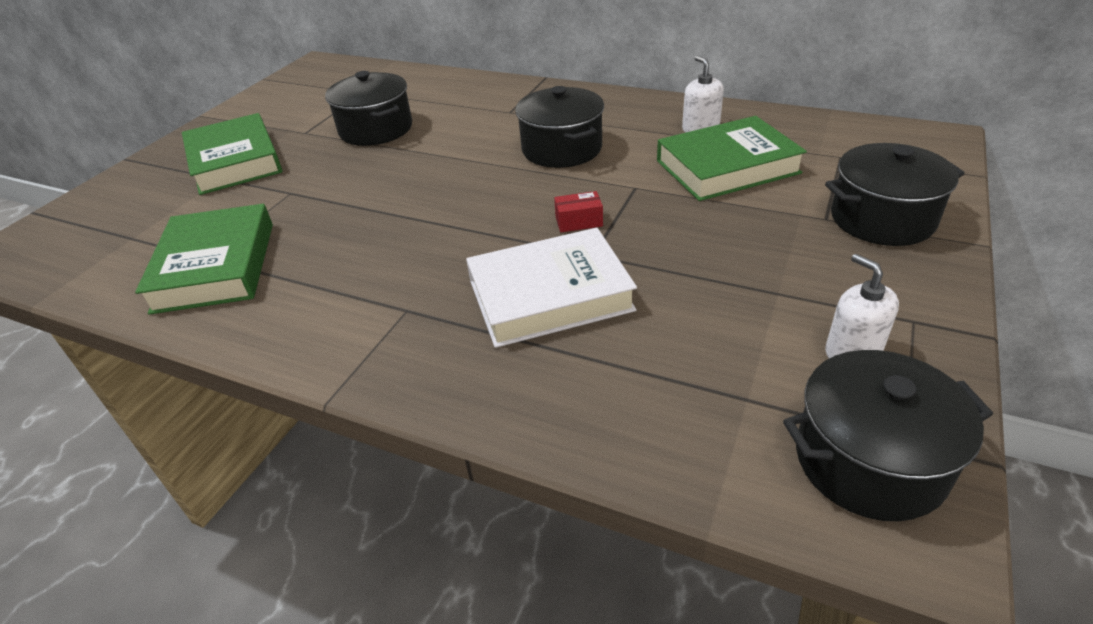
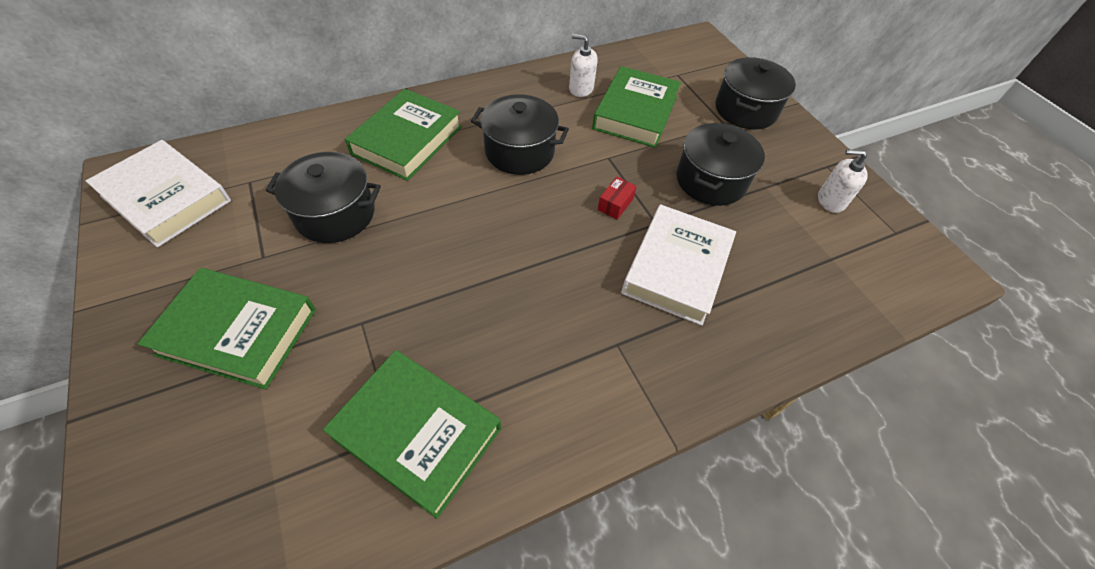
camera: 55 degrees left, 15 degrees up
black pot [783,350,993,521] -> black pot moved to [676,123,765,206]
none -> white book [86,140,231,247]
none -> green book [345,89,462,181]

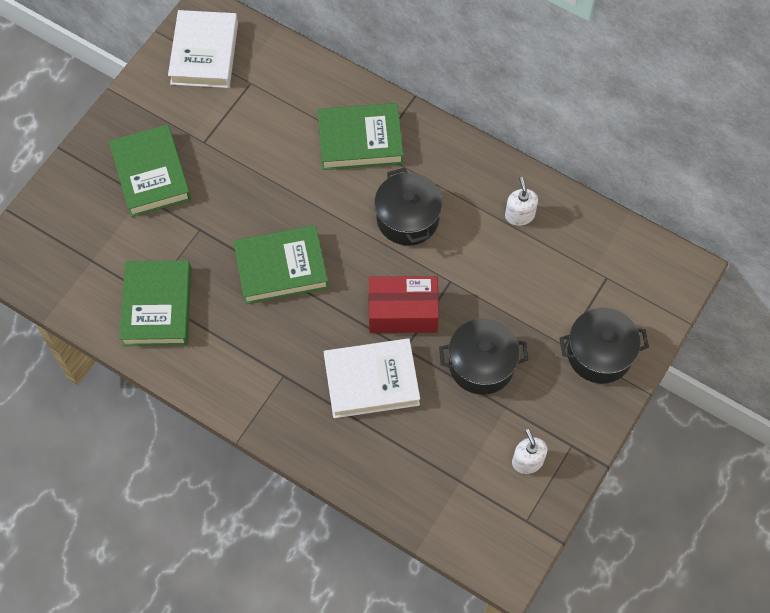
camera: 60 degrees right, 10 degrees up
black pot [266,152,381,243] -> none
green book [592,66,681,148] -> green book moved to [233,225,328,304]
red box [598,177,637,220] -> red box [369,276,439,333], size x2.29

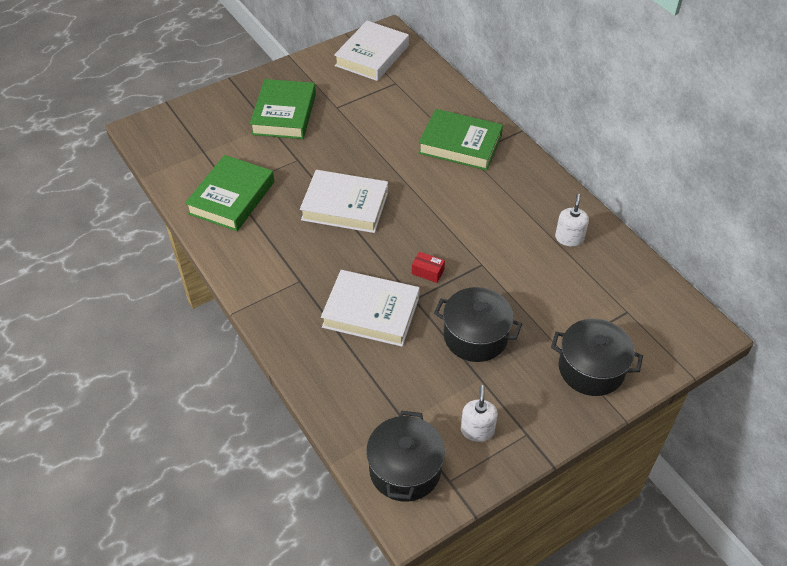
camera: 25 degrees right, 15 degrees down
green book [233,225,328,304] -> white book [300,170,388,233]
red box [369,276,439,333] -> red box [412,252,445,283], size x0.44
black pot [375,168,442,245] -> black pot moved to [366,411,445,502]

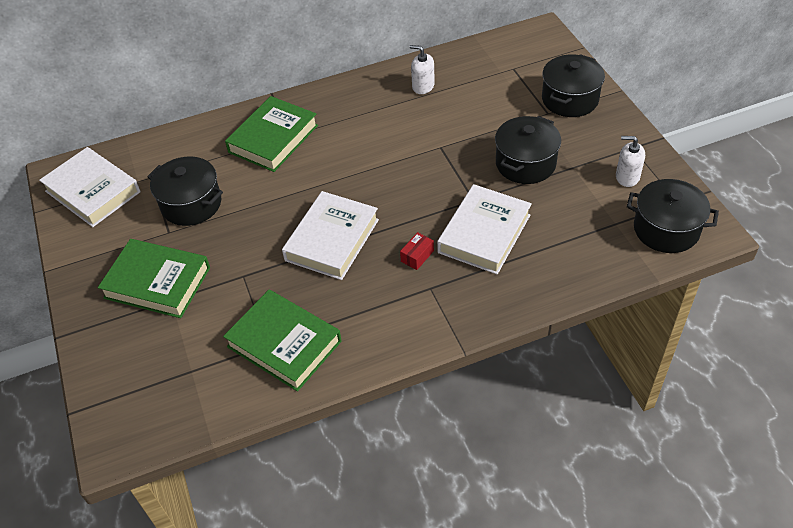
camera: 75 degrees left, 0 degrees up
red box [412,252,445,283] -> red box moved to [400,232,434,270]
none -> black pot [147,157,223,226]

